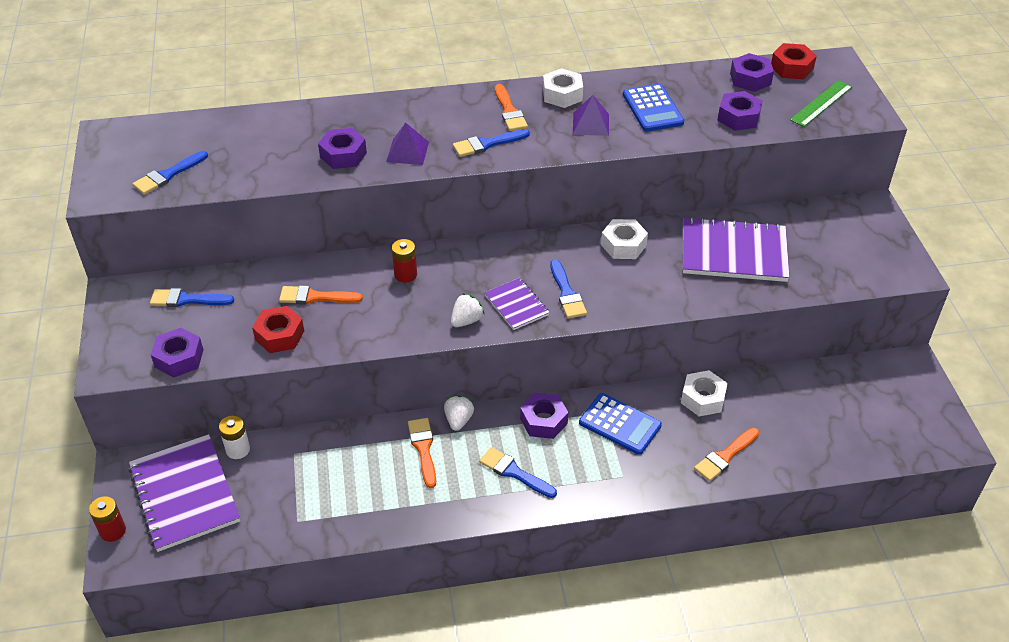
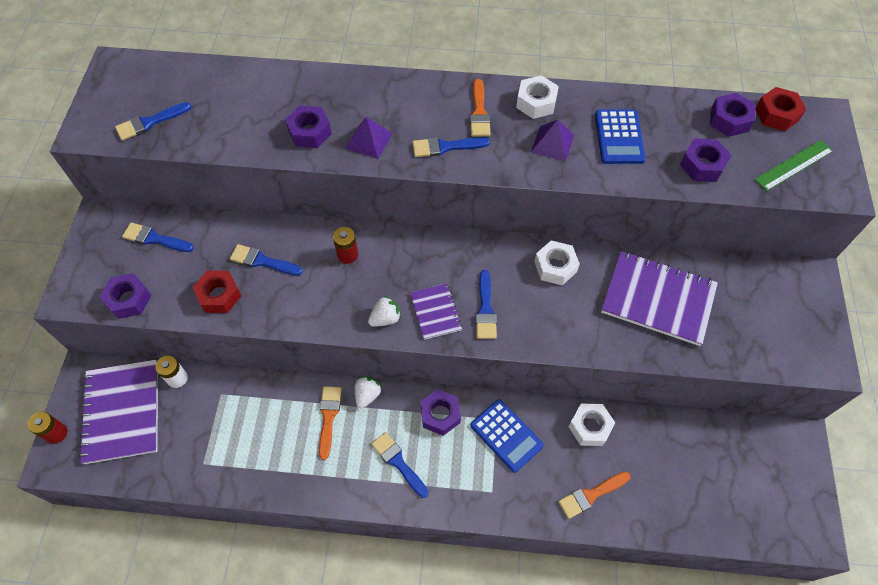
camera: 15 degrees right, 15 degrees up
orange brush [279,285,363,304] -> blue brush [230,244,303,275]

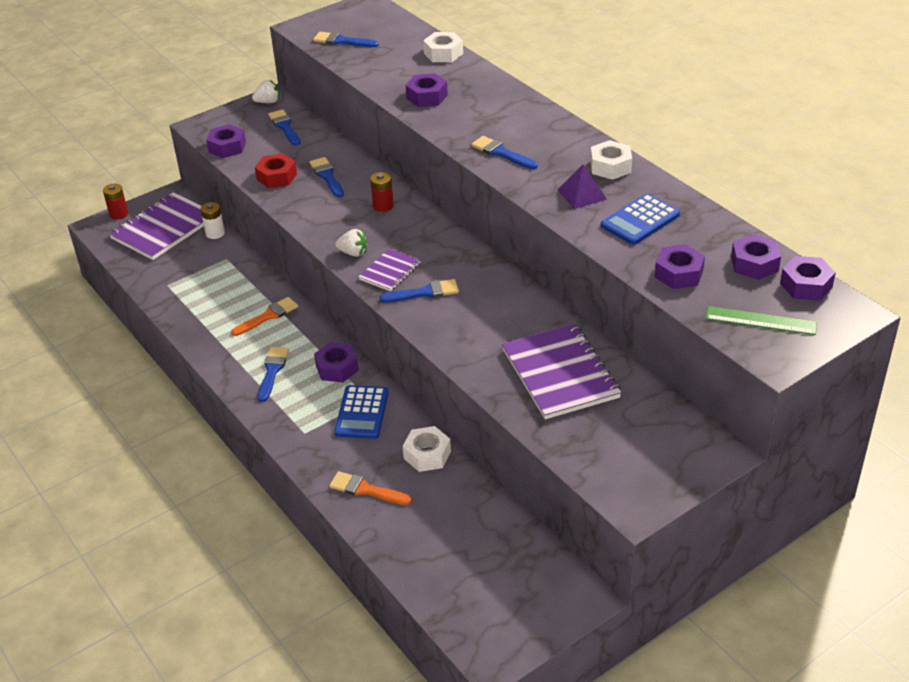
camera: 50 degrees right, 20 degrees down
purple pyramid [346,117,393,159] -> none
white strawberry [355,377,382,408] -> white strawberry moved to [252,80,279,103]
orange brush [470,79,490,136] -> none
blue brush [476,270,497,339] -> blue brush turned 150 degrees counterclockwise [380,279,459,302]
white nut [534,240,580,285] -> white nut moved to [423,32,463,62]
red nut [755,87,806,131] -> purple nut [780,256,836,301]

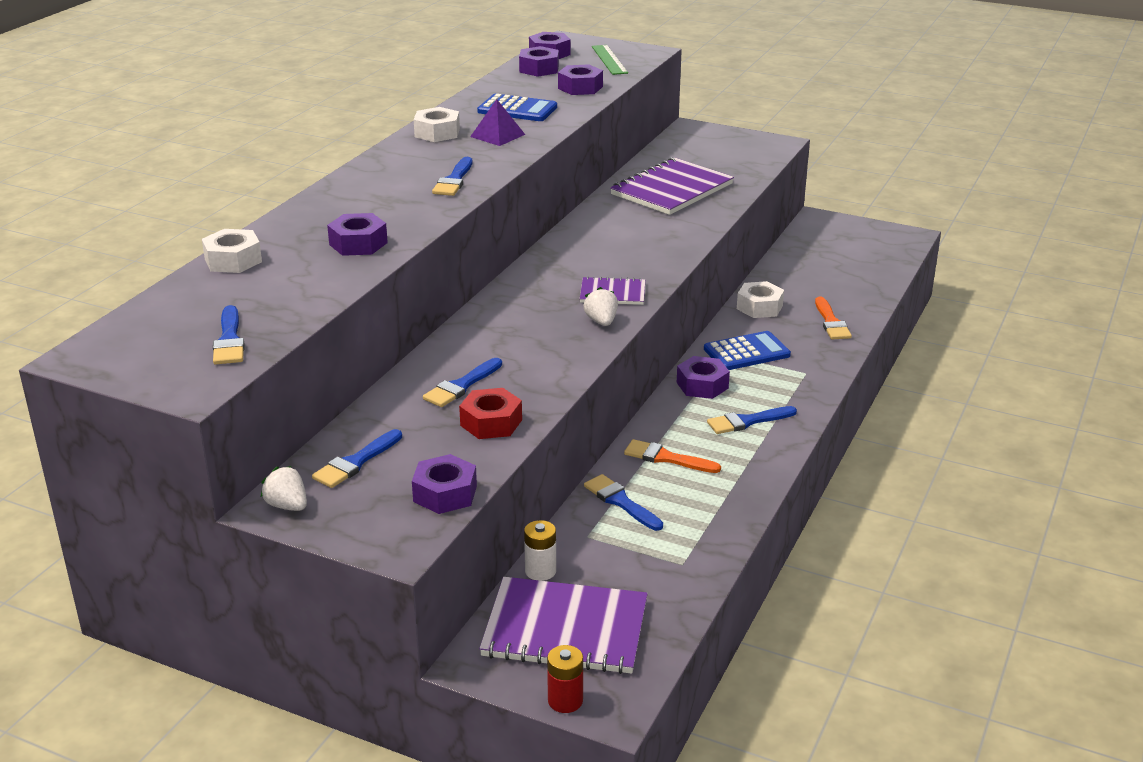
camera: 120 degrees left, 10 degrees down
red battery [370,172,394,212] -> none
blue brush [380,279,459,302] -> blue brush moved to [584,474,663,531]

